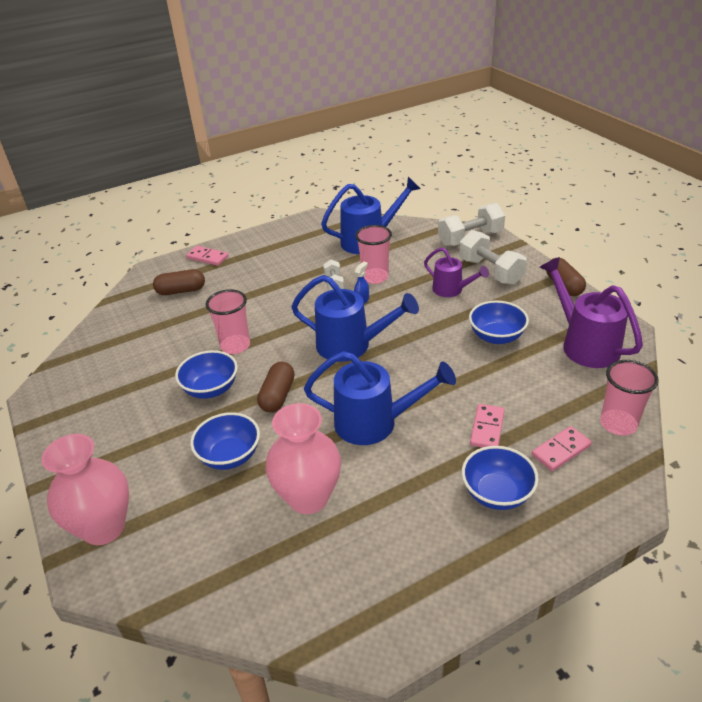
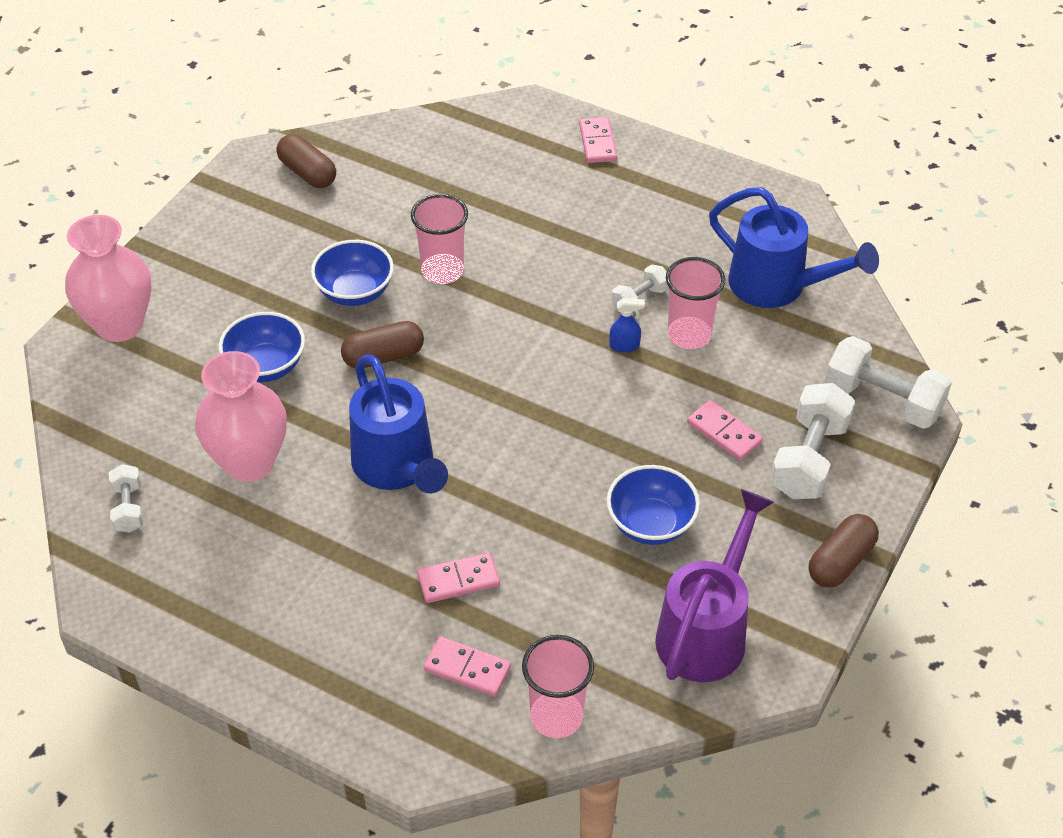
camera: 55 degrees right, 10 degrees up
brown capsule [153,269,205,295] -> brown capsule moved to [276,134,336,188]
blue watering can [291,275,419,362] -> none
purple watering can [424,247,489,297] -> pink domino [687,400,763,461]
blue bowl [462,446,539,510] -> none
none -> white dumbbell [109,464,143,533]

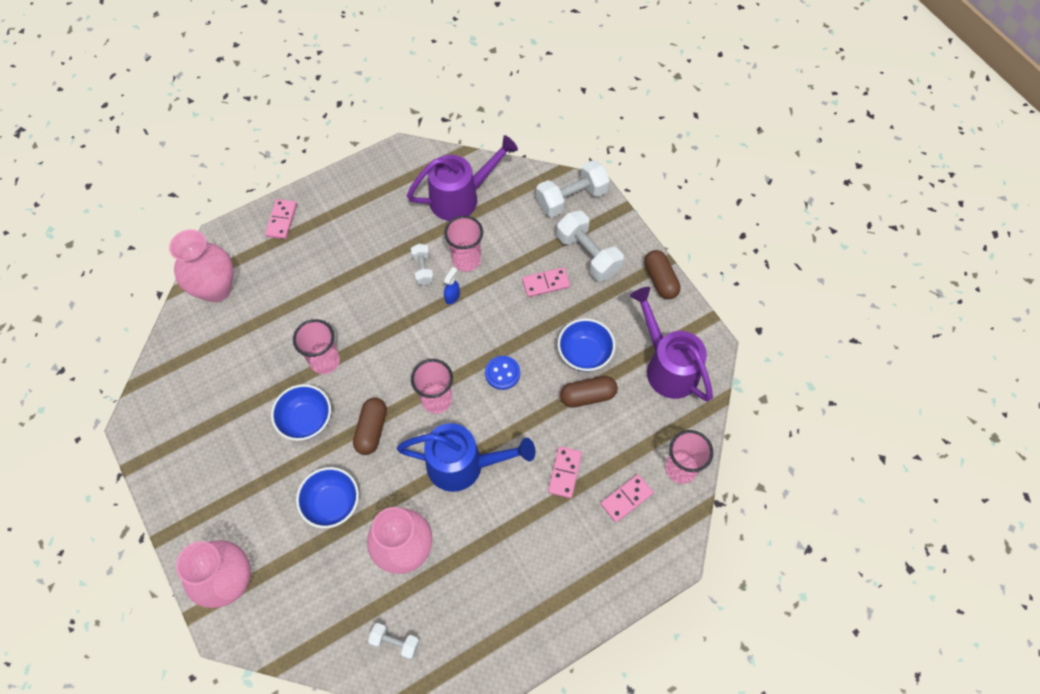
camera: 60 degrees left, 15 degrees up
brown capsule [276,134,336,188] -> brown capsule moved to [560,376,618,408]
pink domino [579,117,617,163] -> pink domino turned 75 degrees clockwise [265,199,297,239]
blue watering can [709,187,879,308] -> purple watering can [407,135,518,221]
none -> pink vase [169,229,234,302]
none -> pink cup [411,359,453,414]
none -> blue button [485,356,520,390]

